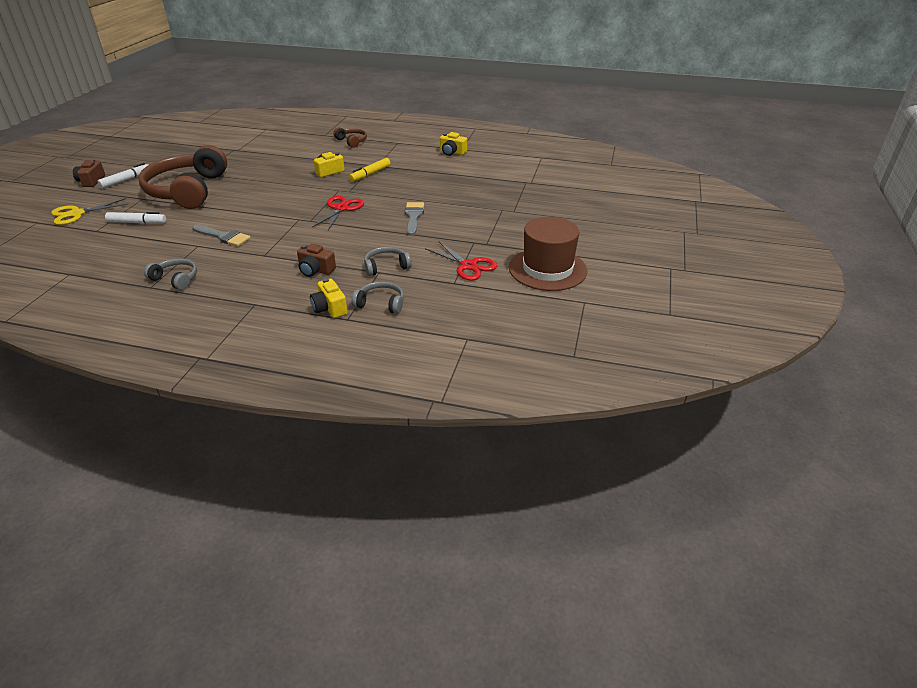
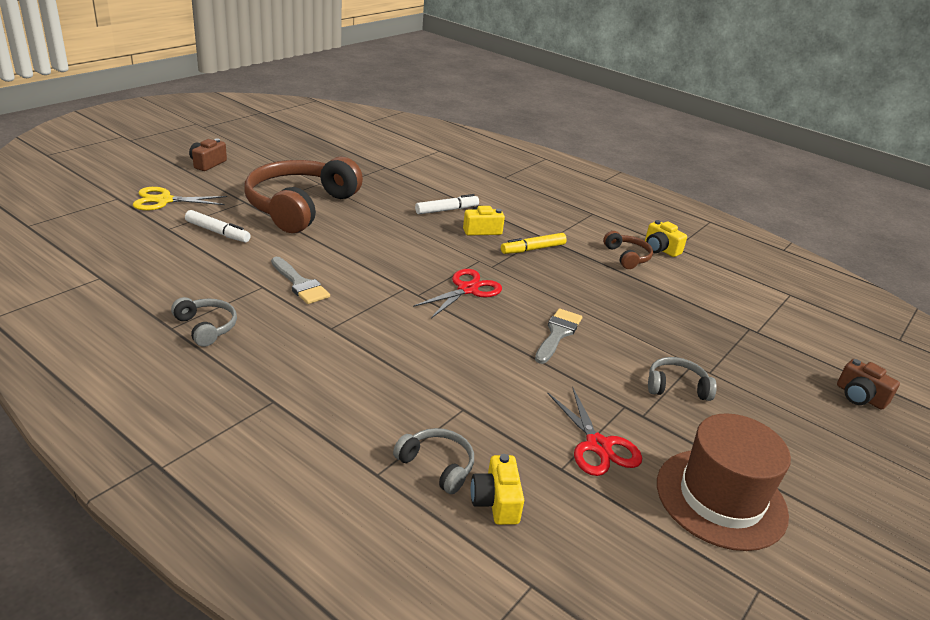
camera: 20 degrees right, 5 degrees down
white marker [98,163,148,189] -> white marker moved to [415,194,479,214]
brown camera [297,244,336,277] -> brown camera moved to [837,359,900,410]
yellow camera [310,278,347,318] -> yellow camera moved to [471,454,524,525]
brown headphones [333,127,367,148] -> brown headphones moved to [603,231,653,269]
grey headphones [364,247,412,276] -> grey headphones moved to [648,357,717,401]

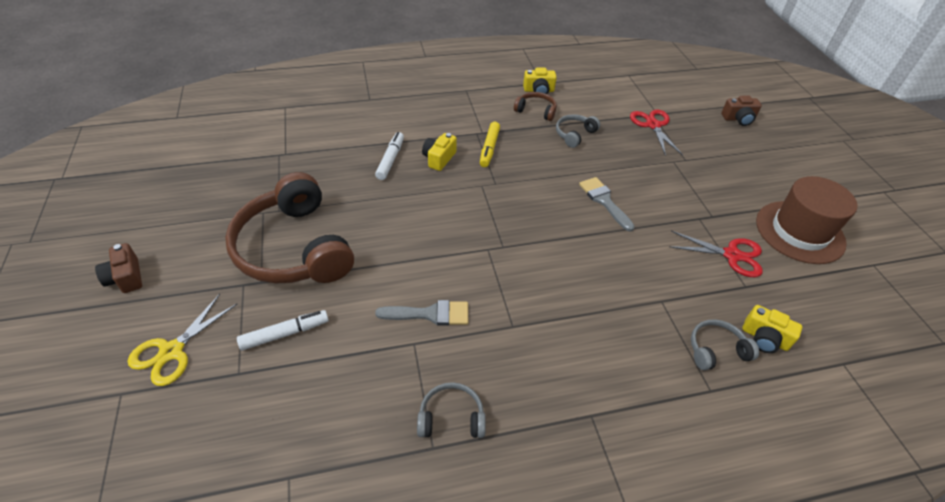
camera: 50 degrees left, 15 degrees up
red scissors [413,269,502,318] -> red scissors moved to [630,110,683,156]
grey headphones [648,357,717,401] -> grey headphones moved to [556,114,600,148]

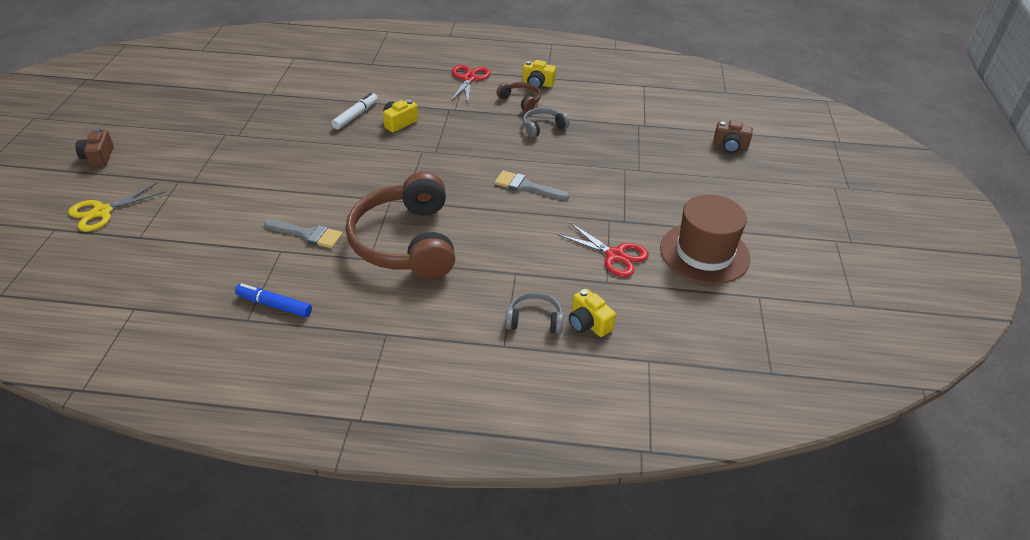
camera: 20 degrees right, 5 degrees down
brown headphones [225,172,354,284] -> brown headphones moved to [346,172,455,279]
white marker [237,310,329,350] -> none
grey headphones [417,382,486,438] -> blue marker [235,283,312,318]
yellow marker [480,122,500,167] -> none
grey brush [579,177,635,232] -> grey brush turned 60 degrees counterclockwise [495,171,569,200]
red scissors [630,110,683,156] -> red scissors moved to [450,65,490,102]

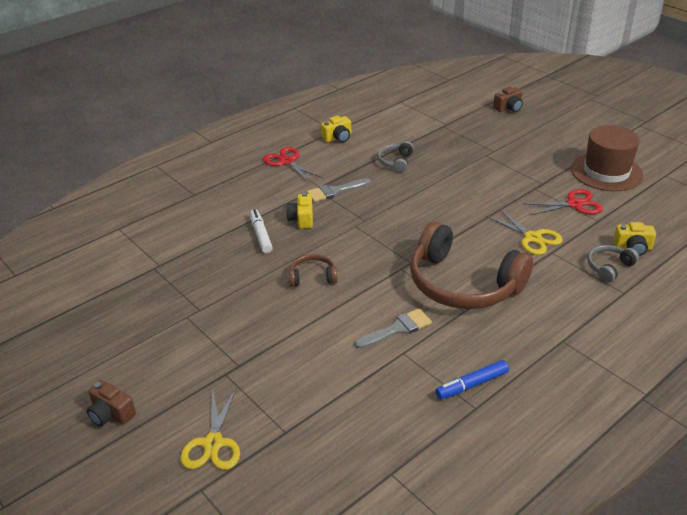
camera: 45 degrees left, 5 degrees down
grey brush [495,171,569,200] -> grey brush moved to [307,178,371,202]
brown headphones [497,82,541,112] -> brown headphones moved to [289,254,337,287]
none -> yellow scissors [486,208,563,255]

